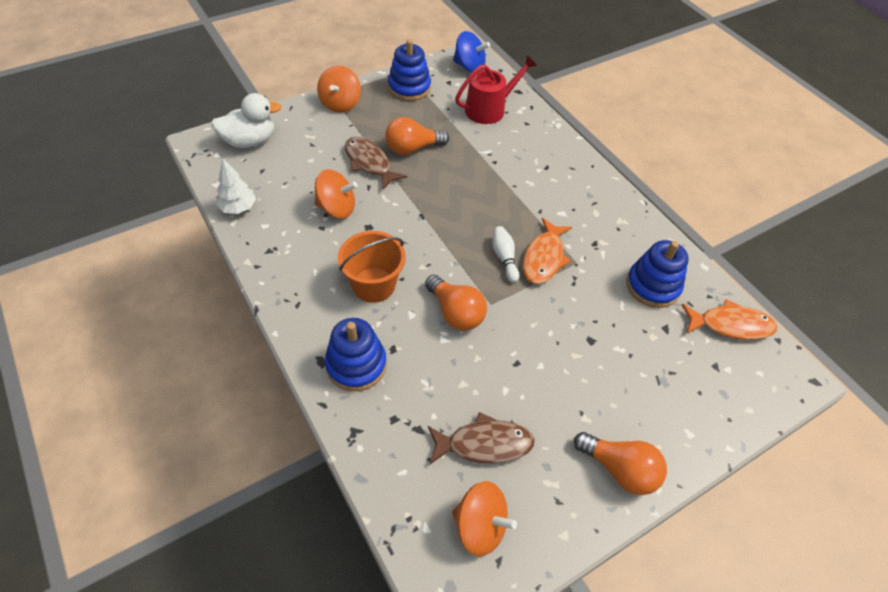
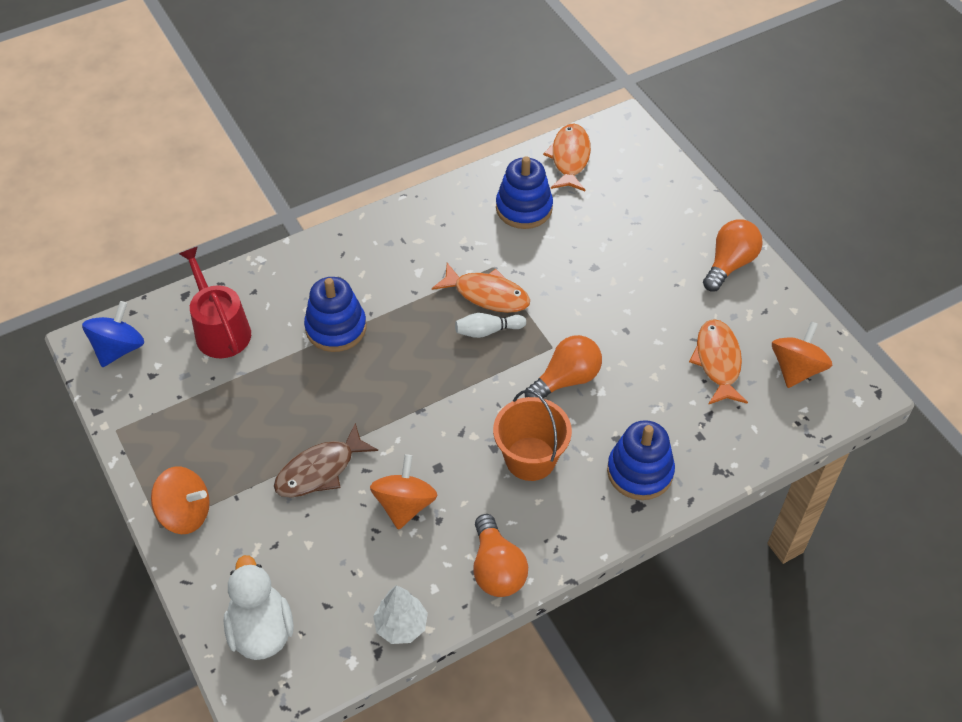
camera: 85 degrees left, 0 degrees up
orange light bulb [385,117,449,155] -> orange light bulb moved to [473,514,528,597]
blue stacking toy [388,39,431,101] -> blue stacking toy moved to [304,277,366,352]
brown fish [428,412,535,464] -> orange fish [689,319,748,405]

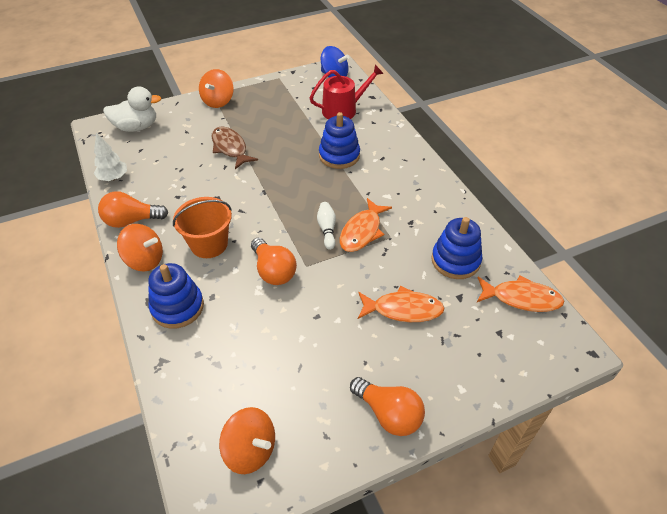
camera: 95 degrees right, 5 degrees down
orange spinning top [370,454,437,530] -> orange spinning top moved to [117,224,163,272]
orange fish [689,319,748,405] -> orange fish moved to [358,286,444,322]

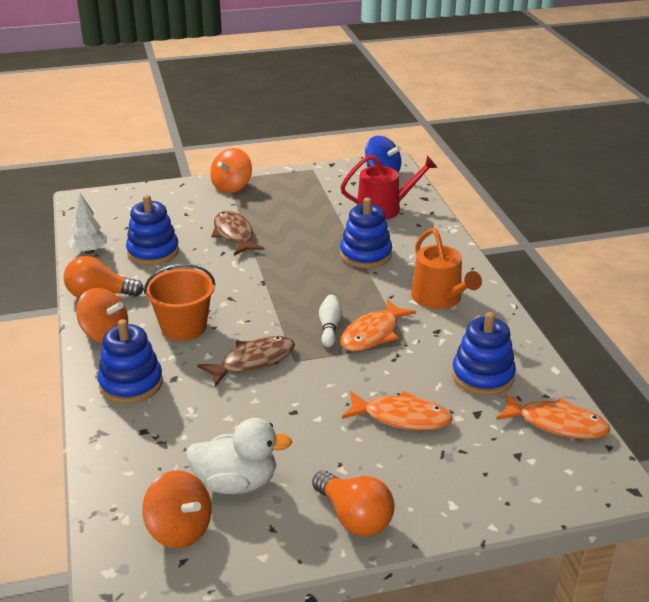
camera: 10 degrees right, 15 degrees down
white duck [103,86,161,132] -> white duck moved to [186,418,292,494]
orange light bulb [251,238,297,285] -> brown fish [197,336,295,387]
none -> blue stacking toy [126,195,179,265]
none -> orange watering can [411,228,482,309]

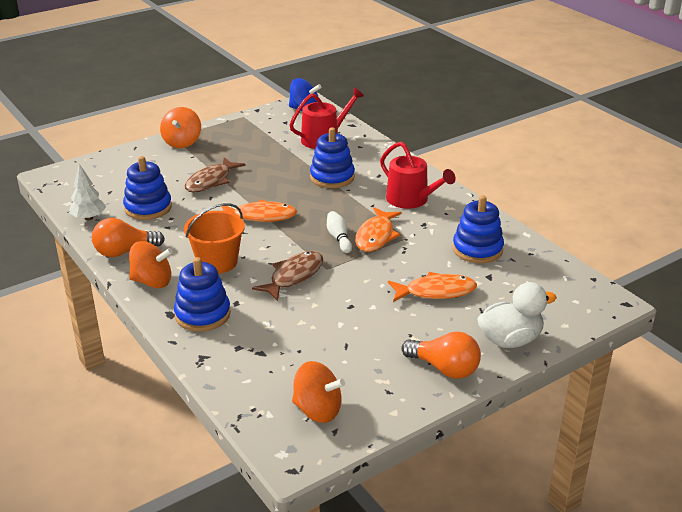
camera: 20 degrees left, 0 degrees up
white duck [186,418,292,494] -> white duck moved to [477,282,557,348]
brown fish [211,211,264,256] -> brown fish turned 105 degrees counterclockwise [185,157,245,192]
orange watering can [411,228,482,309] -> red watering can [380,142,456,209]
orange fish [496,393,610,439] -> orange fish moved to [222,199,297,222]

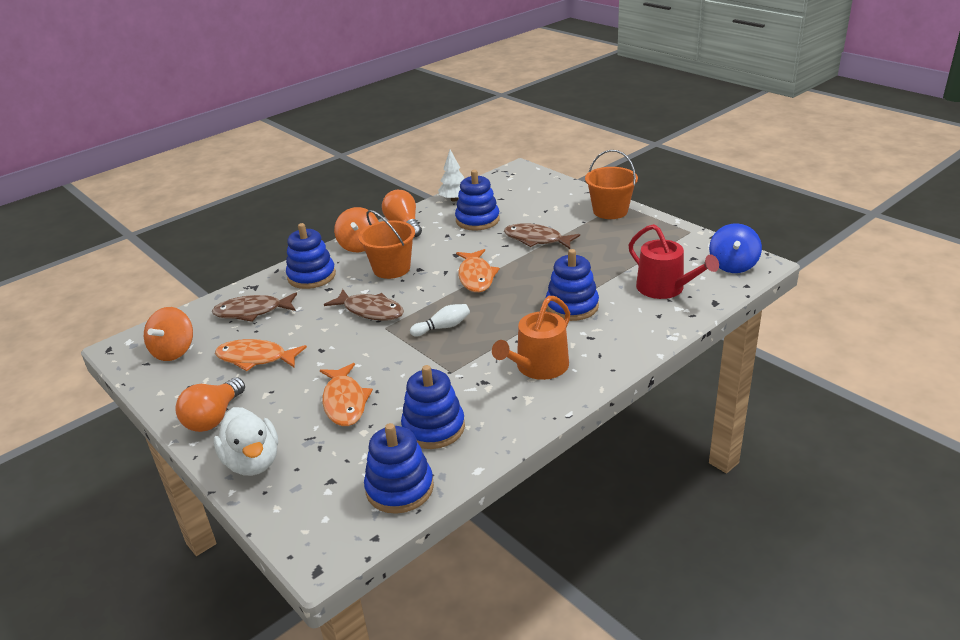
camera: 85 degrees right, 0 degrees up
orange spinning top [160,107,201,148] -> orange bucket [585,150,638,219]
orange fish [355,207,402,252] -> orange fish moved to [215,339,307,371]
red watering can [380,142,456,209] -> orange watering can [492,296,570,380]
none -> brown fish [212,292,297,322]
none -> blue stacking toy [364,423,434,514]

